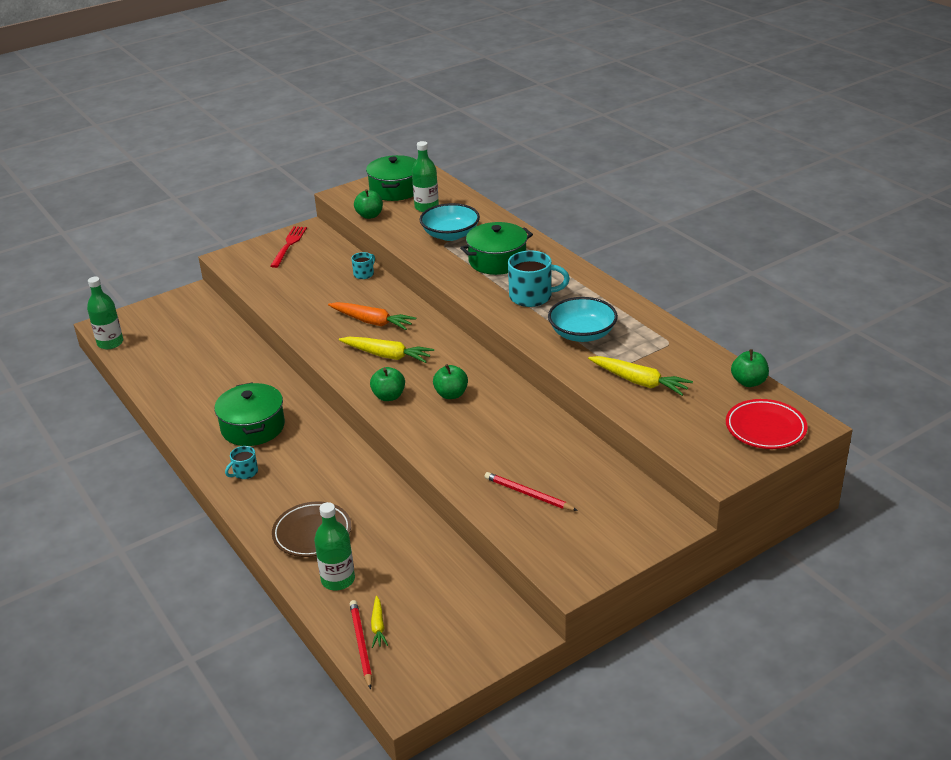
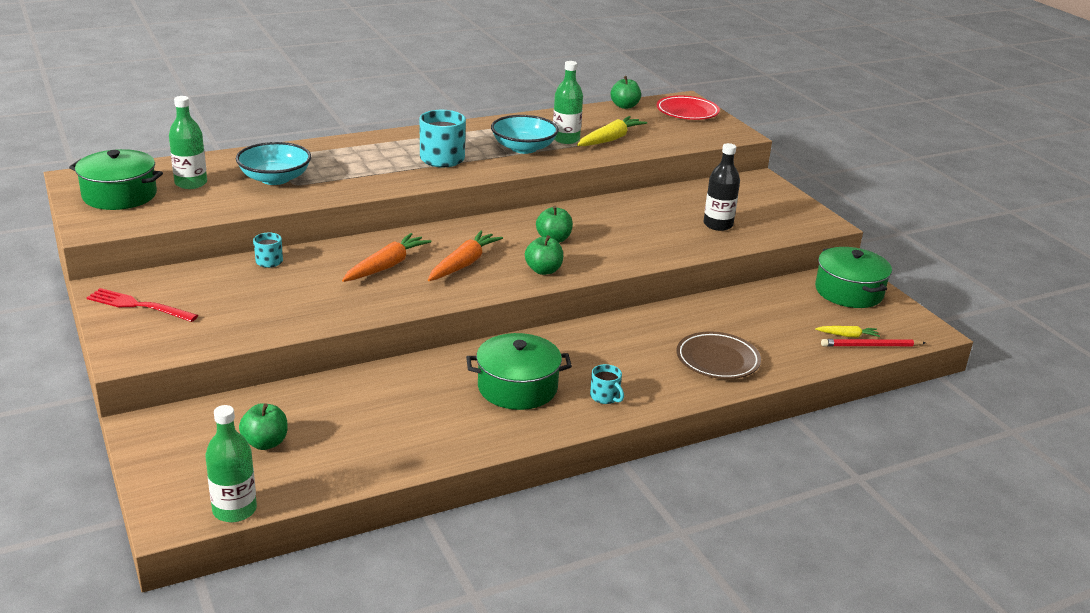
camera: 85 degrees left, 5 degrees down
green bottle [314,502,355,590] -> green bottle moved to [553,61,583,144]
yellow carrot [339,337,434,363] -> orange carrot [428,230,503,281]
green apple [354,189,383,219] -> green apple moved to [239,403,288,450]
green pot [460,222,533,275] -> green pot moved to [815,247,892,308]
red pencil [484,472,578,511] -> black bottle [703,143,740,231]

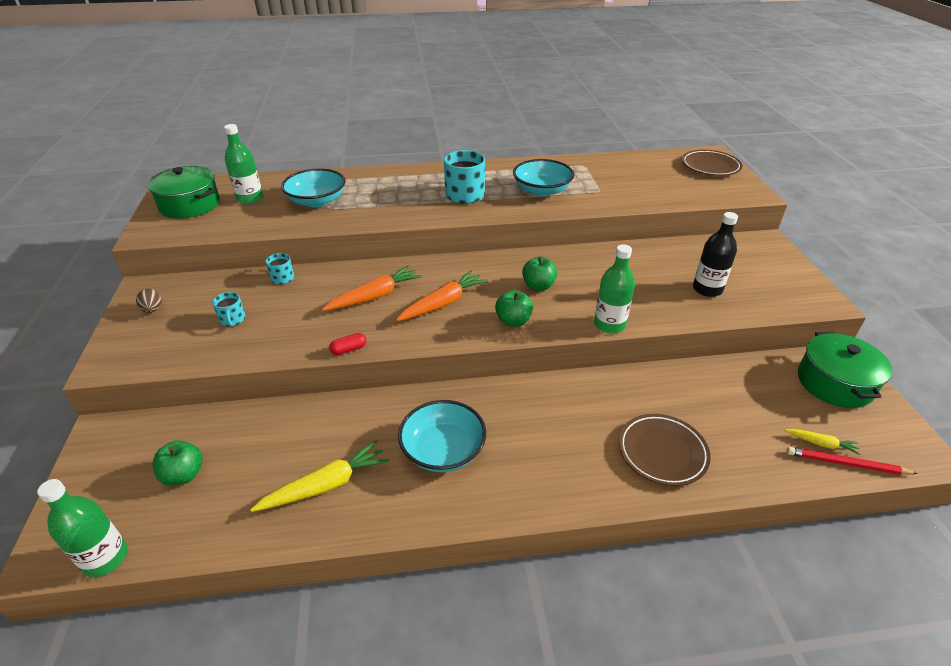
camera: 20 degrees right, 10 degrees up
red fork [86,288,198,322] -> brown egg [136,288,162,313]
green pot [466,333,572,410] -> turquoise bowl [398,400,486,472]
green bottle [553,61,583,144] -> green bottle moved to [594,244,635,333]
yellow carrot [577,116,647,146] -> yellow carrot moved to [250,440,389,512]
turquoise mug [590,364,624,404] -> turquoise mug moved to [212,292,246,327]
green apple [611,76,641,109] -> none
red plate [656,95,720,120] -> brown plate [682,150,743,176]
none -> red capsule [329,333,366,355]

